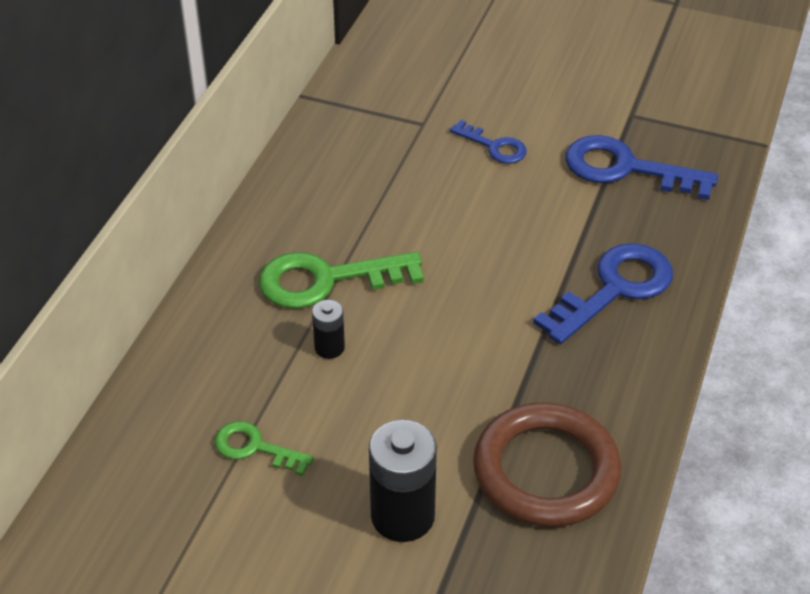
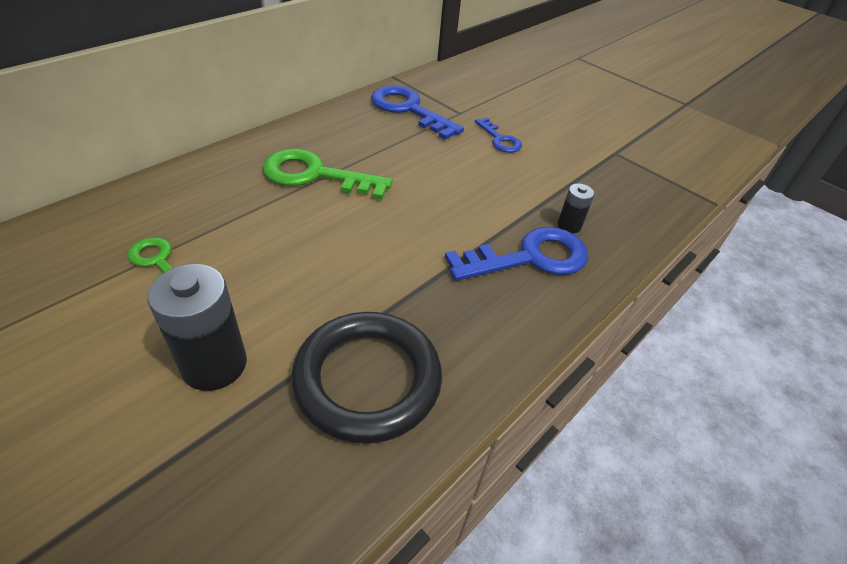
camera: 20 degrees right, 0 degrees up
black battery [312,300,345,359] -> black battery moved to [558,183,595,234]
brown ring [473,402,621,527] -> black ring [291,312,442,444]
blue key [565,135,718,200] -> blue key moved to [371,85,464,140]

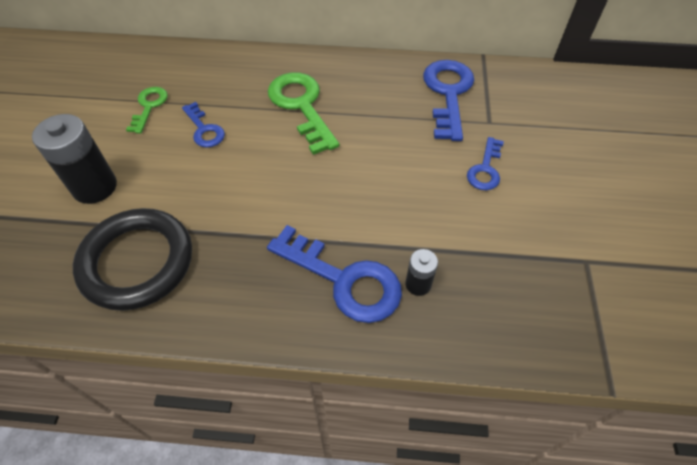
camera: 55 degrees right, 10 degrees up
none -> blue key [182,102,225,148]

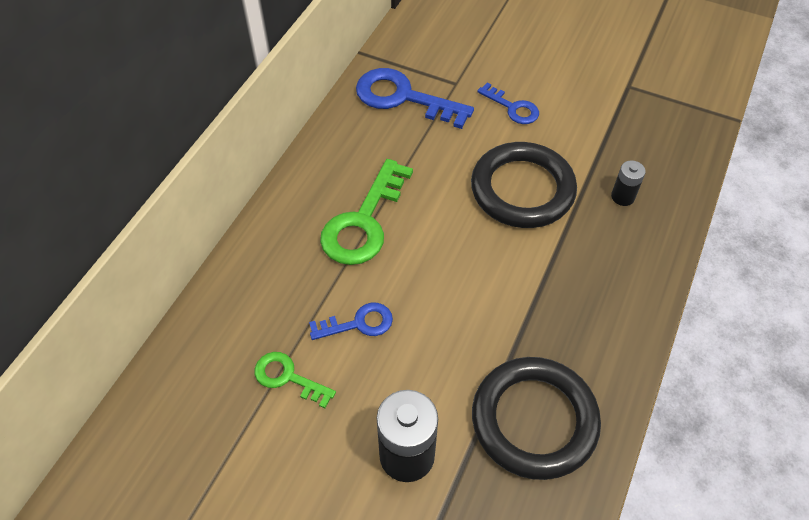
camera: 70 degrees left, 0 degrees up
blue key [267,225,402,323] -> none
green key [268,72,339,155] -> green key turned 60 degrees counterclockwise [320,159,413,265]
none -> black ring [471,142,577,228]

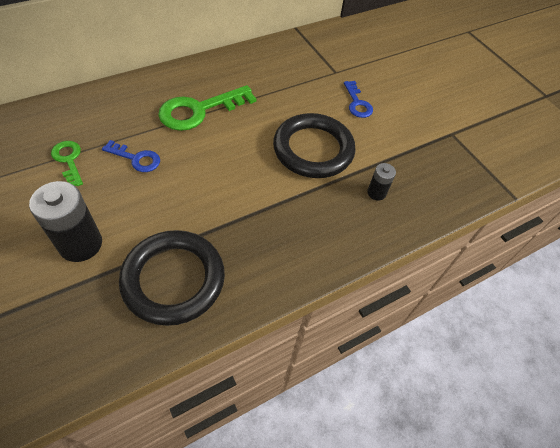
camera: 30 degrees right, 0 degrees up
blue key [356,68,474,129] -> none

